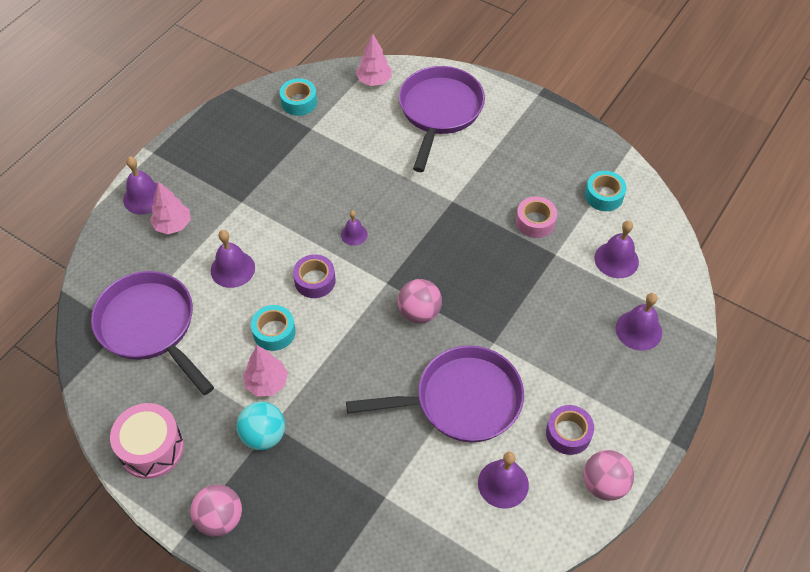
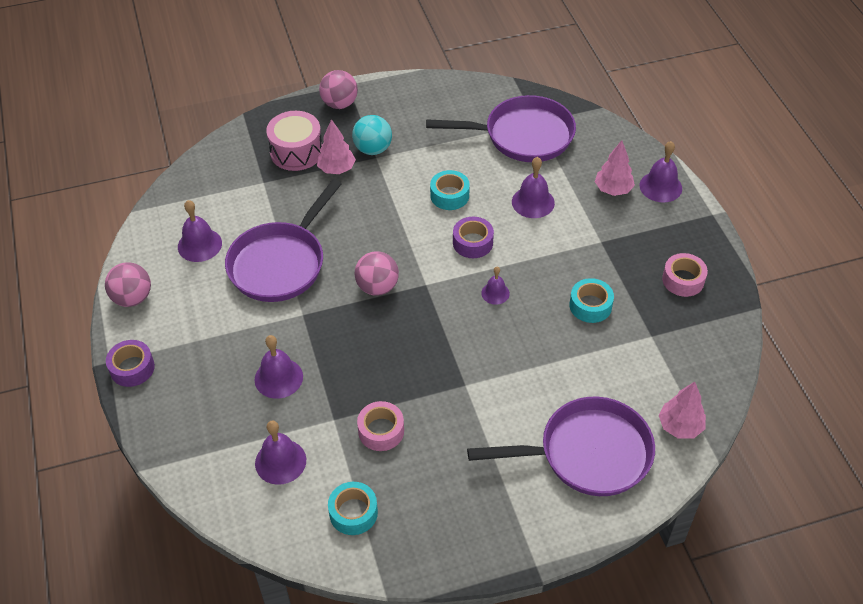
camera: 130 degrees right, 5 degrees down
pink drum [110,403,184,479] -> pink drum moved to [266,111,322,171]
pink tree [243,345,288,396] -> pink tree moved to [317,119,356,174]
turquoise tape [280,78,317,116] -> turquoise tape moved to [569,278,614,323]
purple pan [399,66,485,172] -> purple pan turned 60 degrees counterclockwise [467,396,655,496]
purple tape [546,405,594,455] -> purple tape moved to [106,340,155,387]
purple bell [616,293,662,351] -> purple bell moved to [254,335,303,399]
none -> pink tape [662,253,708,297]

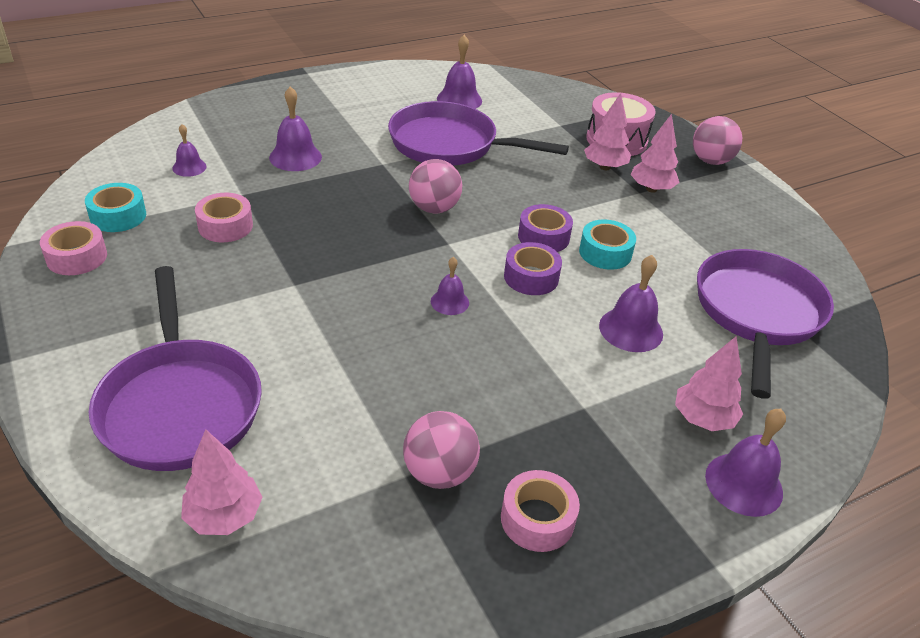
camera: 75 degrees right, 10 degrees down
pink ball [105,262,151,307] -> pink ball moved to [403,411,480,489]
purple tape [106,340,155,387] -> purple tape moved to [518,204,573,252]
purple bell [255,421,306,485] -> purple bell [172,124,207,177], size x0.62
turquoise ball [352,115,392,155] -> pink tree [630,114,680,193]
purple pan [426,95,576,162] -> purple pan turned 150 degrees counterclockwise [697,249,834,399]
turquoise tape [569,278,614,323] -> none
none -> pink tape [40,221,107,275]

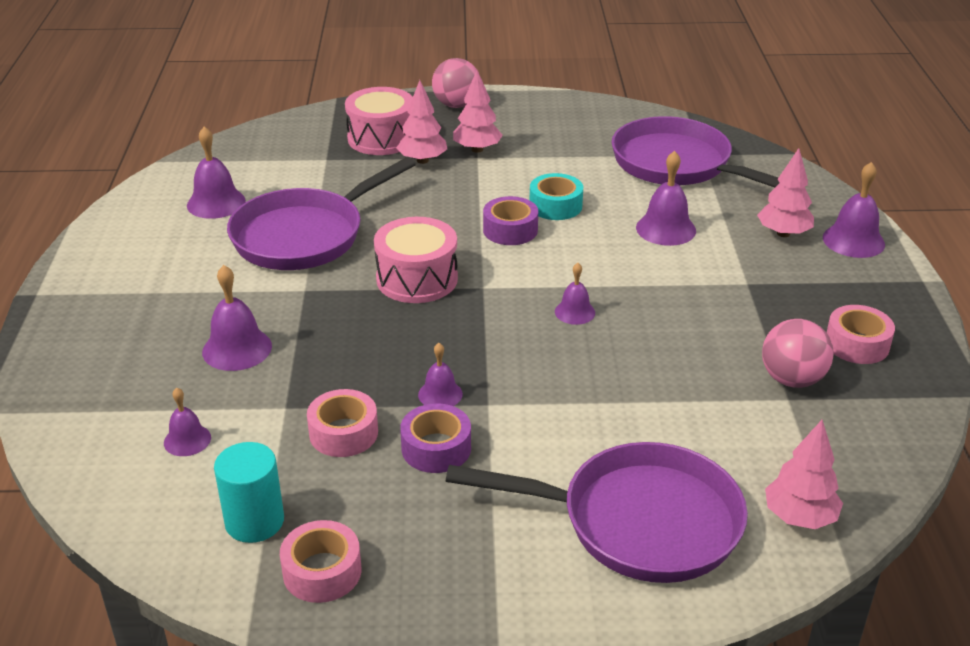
camera: 60 degrees left, 5 degrees down
turquoise tape [85,183,146,232] -> turquoise cylinder [214,442,284,543]
pink ball [409,159,462,214] -> pink drum [374,217,458,303]
purple tape [504,242,562,295] -> purple tape moved to [400,403,471,473]
none -> purple bell [418,343,463,406]

